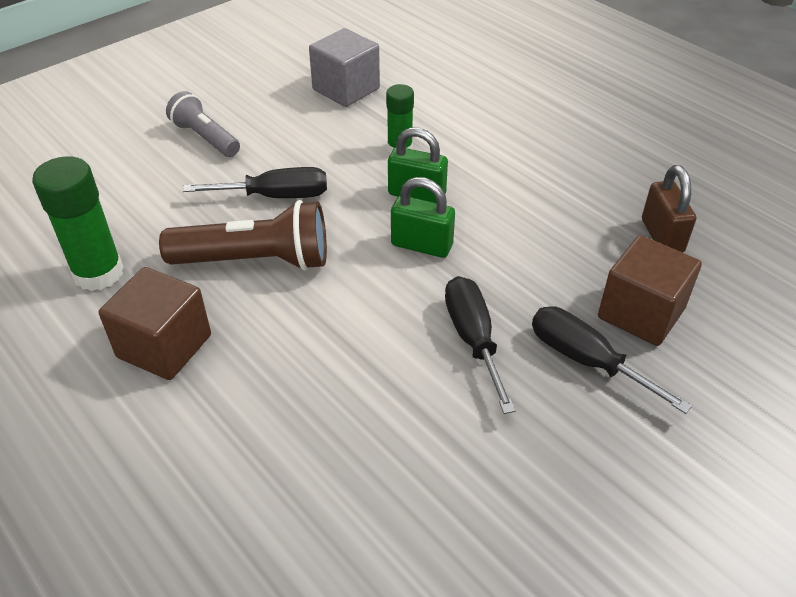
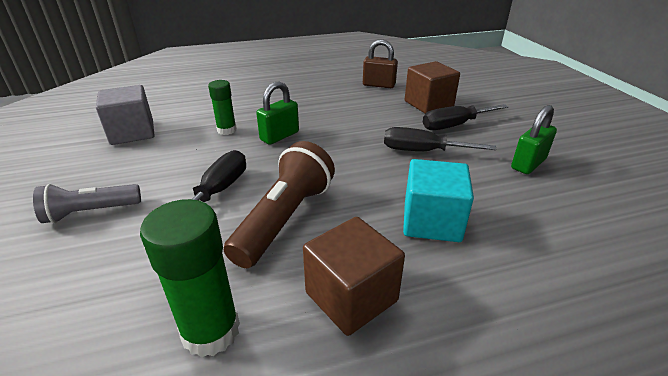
camera: 65 degrees left, 10 degrees down
green padlock [391,177,455,258] -> green padlock moved to [511,105,557,174]
none -> turquoise cube [403,159,474,242]

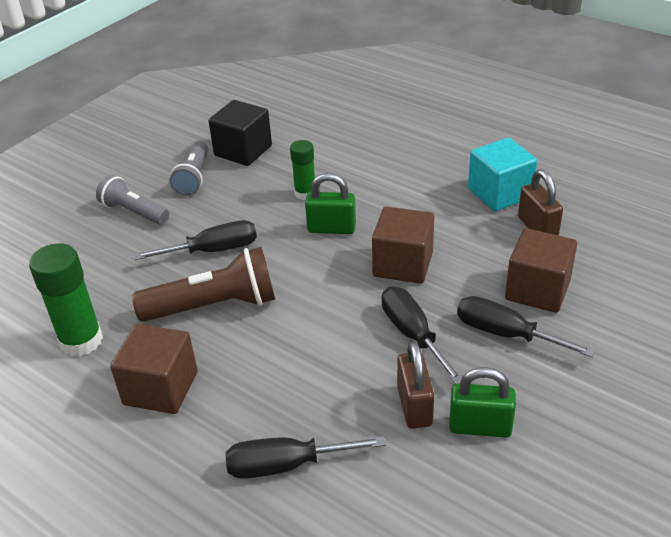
camera: 55 degrees right, 5 degrees up
grey cube [96,85,154,145] -> black cube [208,100,272,166]
turquoise cube [403,159,474,242] -> turquoise cube moved to [468,138,537,211]
none -> grey flashlight [170,141,208,196]
none -> black screwdriver [226,436,386,479]
none -> brown cube [372,206,434,284]
none -> brown padlock [397,341,434,429]

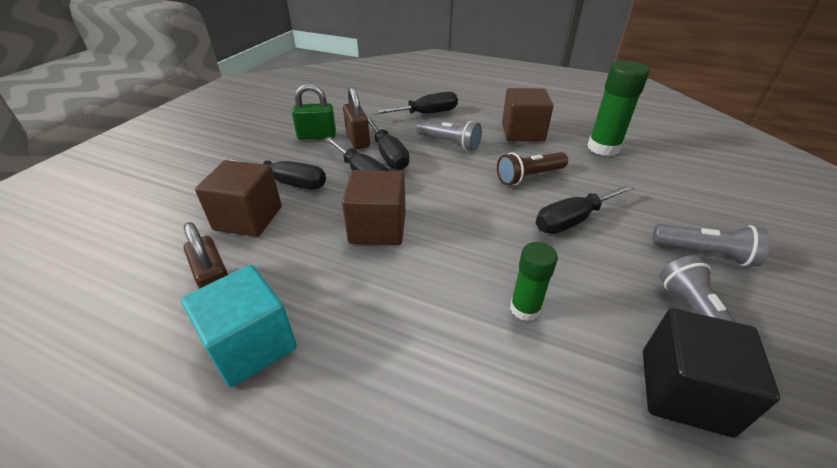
camera: 165 degrees right, 0 degrees up
brown flashlight [132,247,275,322] -> brown flashlight [497,152,568,185], size x0.64
green padlock [305,173,356,234] -> none
none -> black screwdriver [368,117,409,170]
none -> grey flashlight [416,120,482,151]

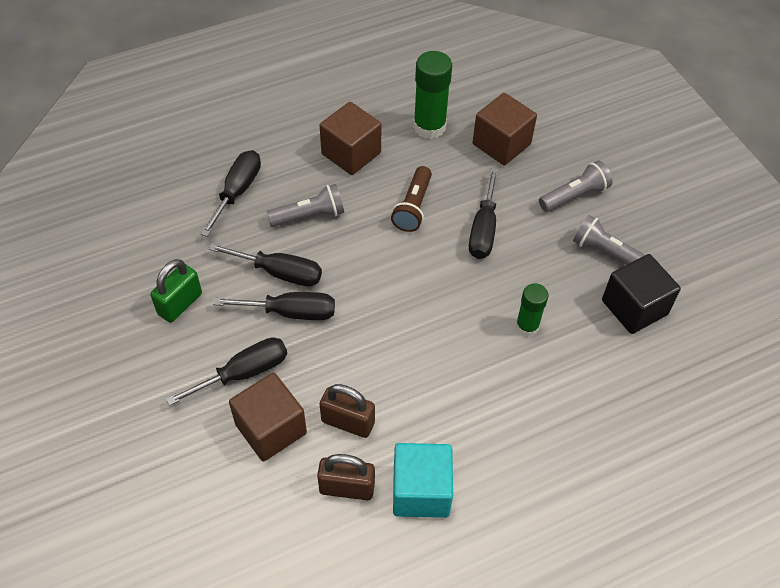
camera: 50 degrees left, 15 degrees up
brown cube [342,170,406,245] -> brown cube moved to [473,93,537,165]
brown padlock [343,86,370,149] -> brown padlock moved to [320,384,375,438]

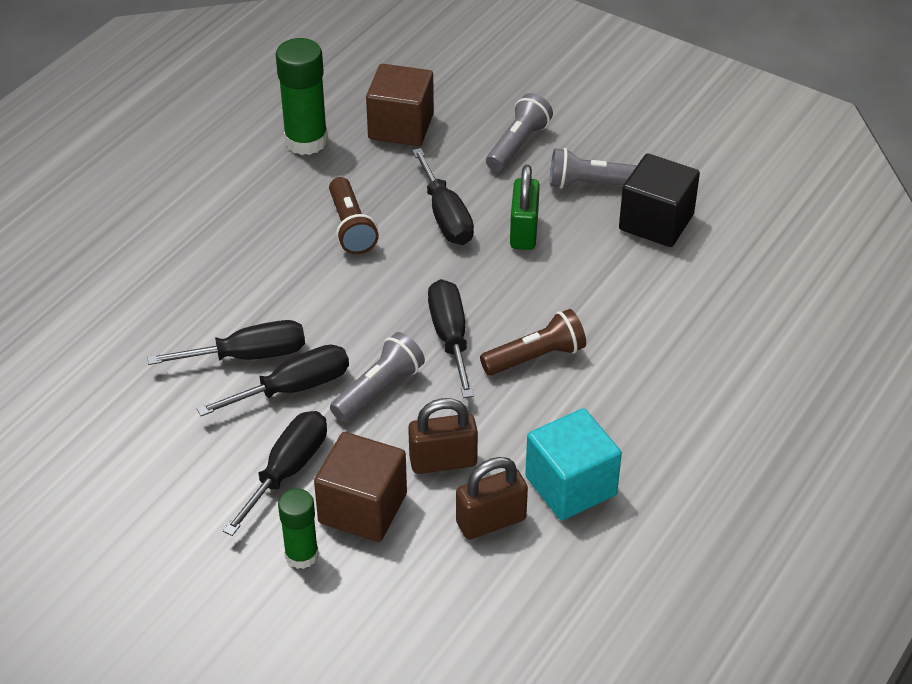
camera: 30 degrees left, 10 degrees down
green padlock [150,259,202,323] -> green padlock moved to [510,165,540,250]
black screwdriver [200,150,261,237] -> black screwdriver moved to [428,279,474,398]
grey flashlight [267,184,344,227] -> grey flashlight moved to [330,332,425,422]
brown cube [319,102,381,175] -> none
green glue stick [516,283,548,337] -> green glue stick moved to [278,489,319,569]
none -> brown flashlight [480,309,586,375]

